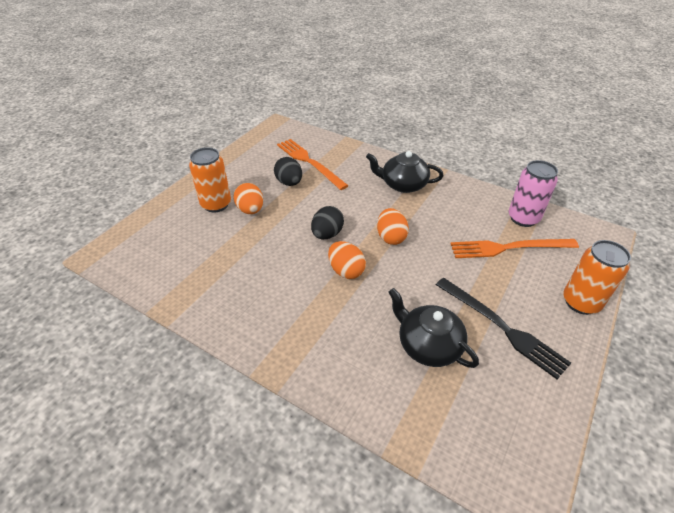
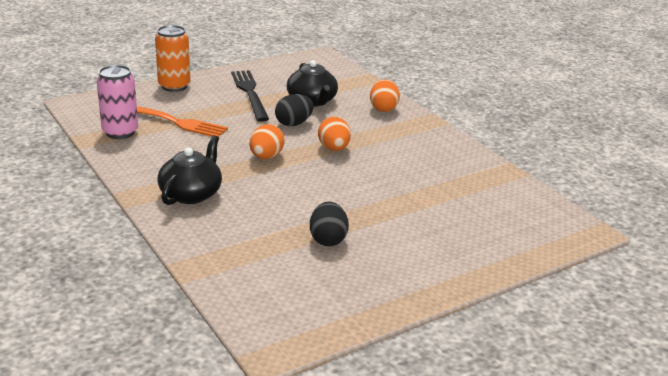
camera: 155 degrees left, 15 degrees down
orange can [189,147,231,213] -> none
orange egg [234,183,263,214] -> orange egg moved to [370,79,400,112]
orange fork [277,139,349,190] -> none
black egg [311,206,344,239] -> black egg moved to [275,94,314,126]
black teapot [366,151,443,193] -> black teapot turned 105 degrees counterclockwise [158,135,222,205]

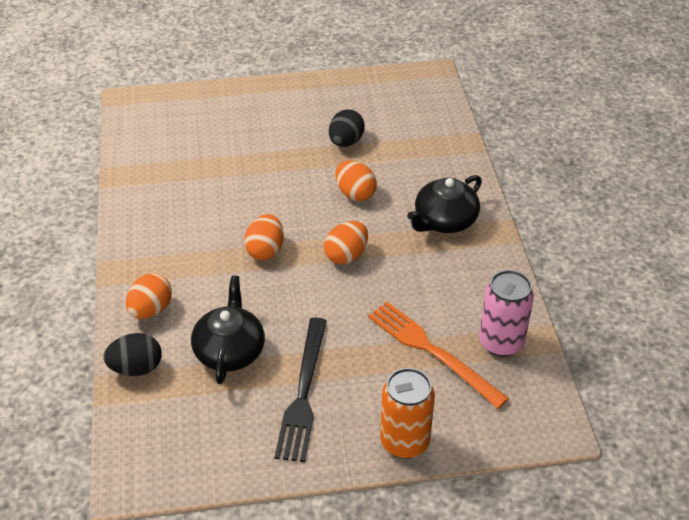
camera: 155 degrees left, 15 degrees up
black egg [275,94,314,126] -> black egg moved to [103,333,162,376]
none -> orange egg [335,160,377,201]

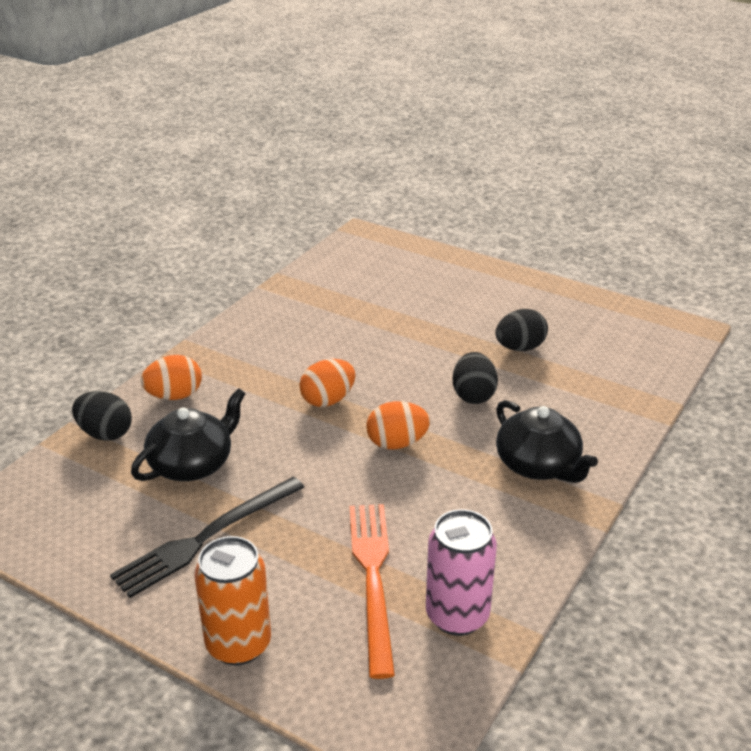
camera: 40 degrees right, 10 degrees down
orange egg [335,160,377,201] -> black egg [453,352,498,404]
black teapot [407,175,482,233] -> black teapot turned 120 degrees counterclockwise [496,400,598,483]

